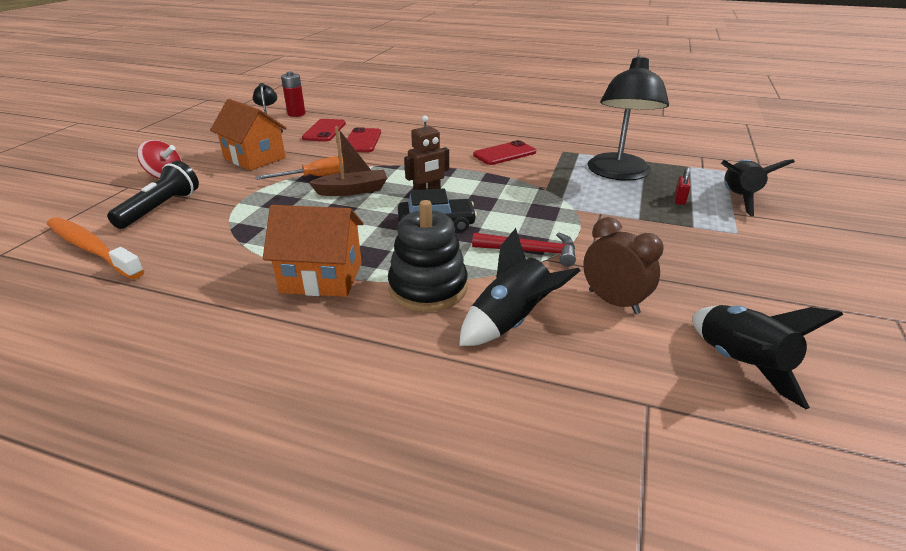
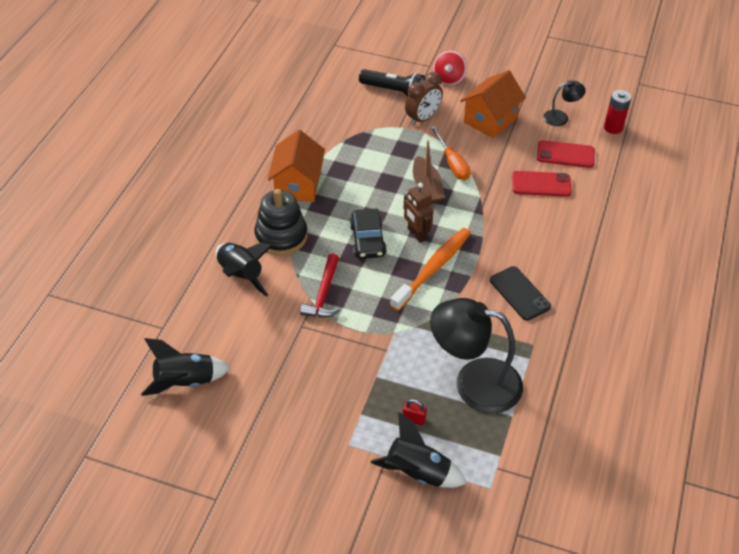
camera: 90 degrees right, 15 degrees up
orange toothbrush [47,217,144,279] -> orange toothbrush moved to [390,228,471,311]
red phone [473,140,536,165] -> black phone [490,266,551,321]
brown clock [583,217,664,314] -> brown clock moved to [405,72,443,126]

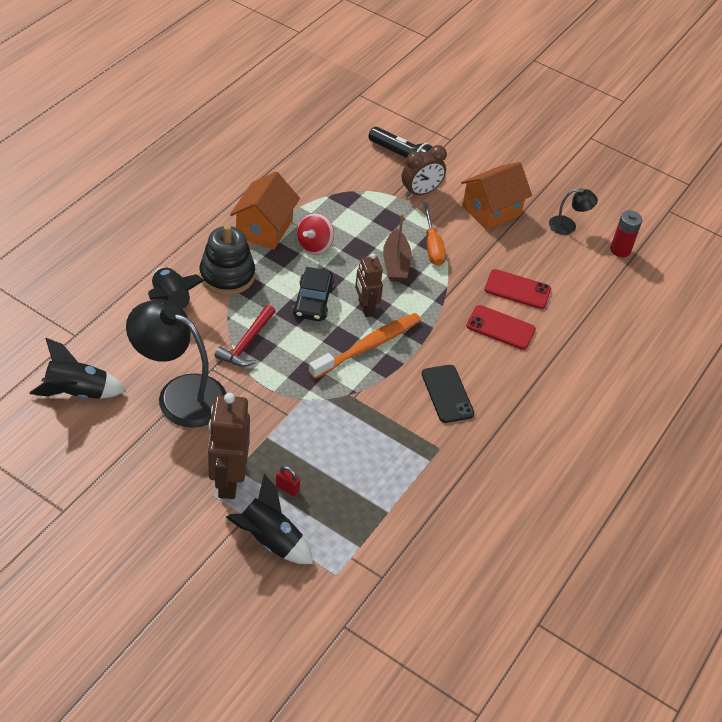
camera: 10 degrees right, 0 degrees up
black lamp [430,298,523,414] -> black lamp moved to [126,299,227,428]
red spinning top [433,50,467,86] -> red spinning top moved to [296,213,334,255]
red phone [537,140,595,168] -> red phone moved to [466,305,536,350]
none -> brown robot [208,393,250,499]

